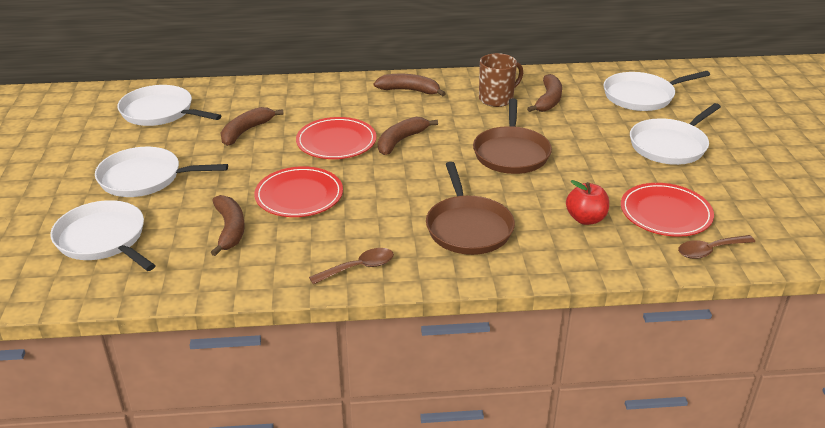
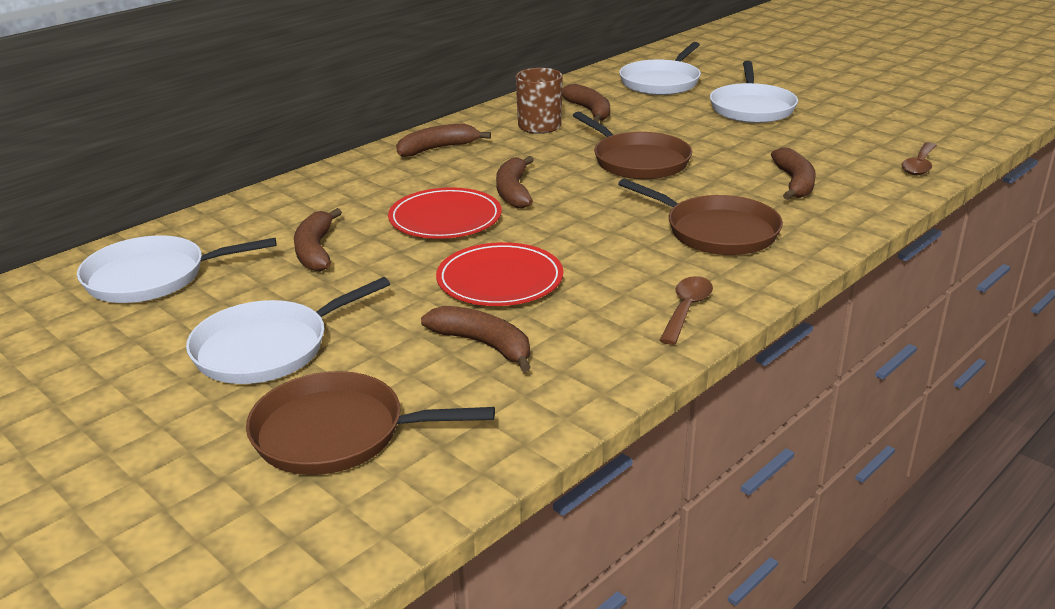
camera: 40 degrees left, 5 degrees down
white pan [50,200,156,271] -> brown pan [246,371,495,475]
red apple [566,180,609,225] -> brown banana [771,148,816,200]
red plate [621,183,714,237] -> none

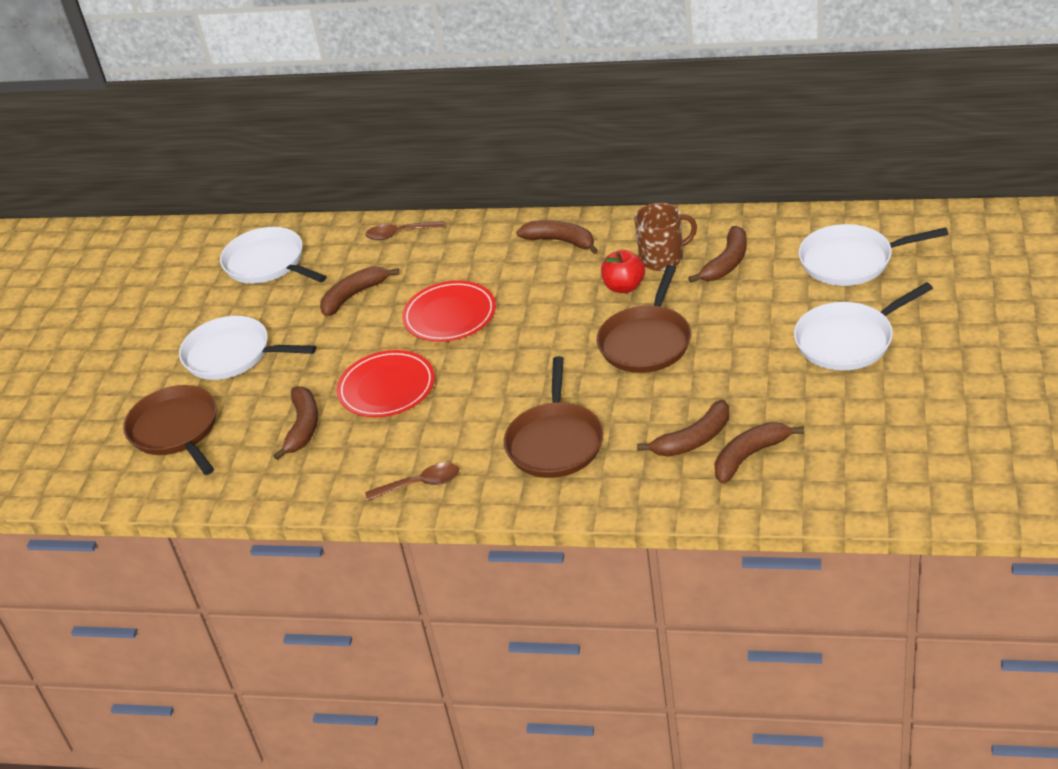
camera: 60 degrees right, 10 degrees up
brown banana [496,156,534,209] -> brown banana moved to [714,422,804,484]
brown spoon [902,142,937,175] -> brown spoon moved to [365,221,445,240]
none -> red apple [601,250,645,293]

